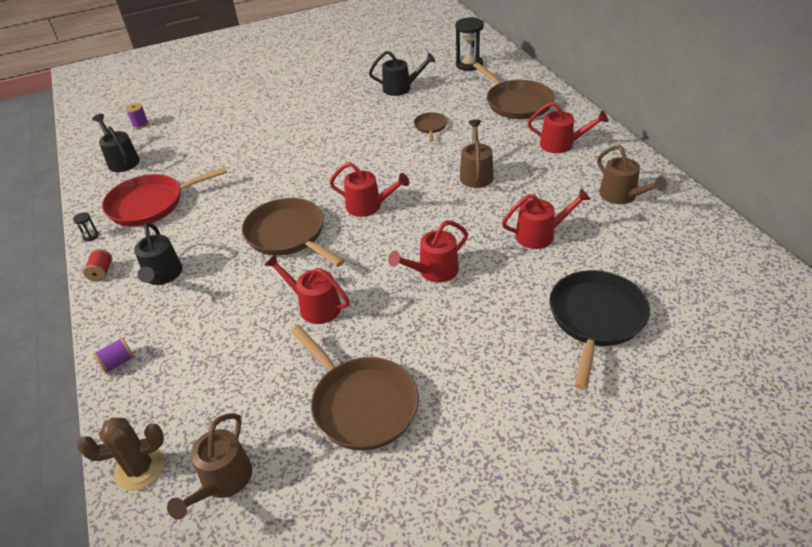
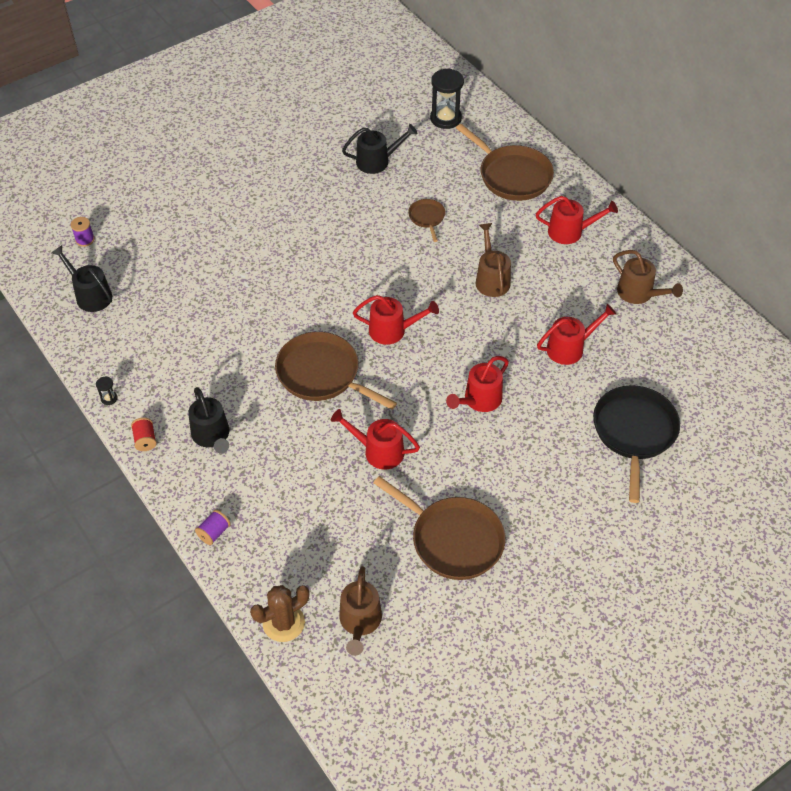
camera: 15 degrees left, 10 degrees up
red pan [102,167,227,226] -> none

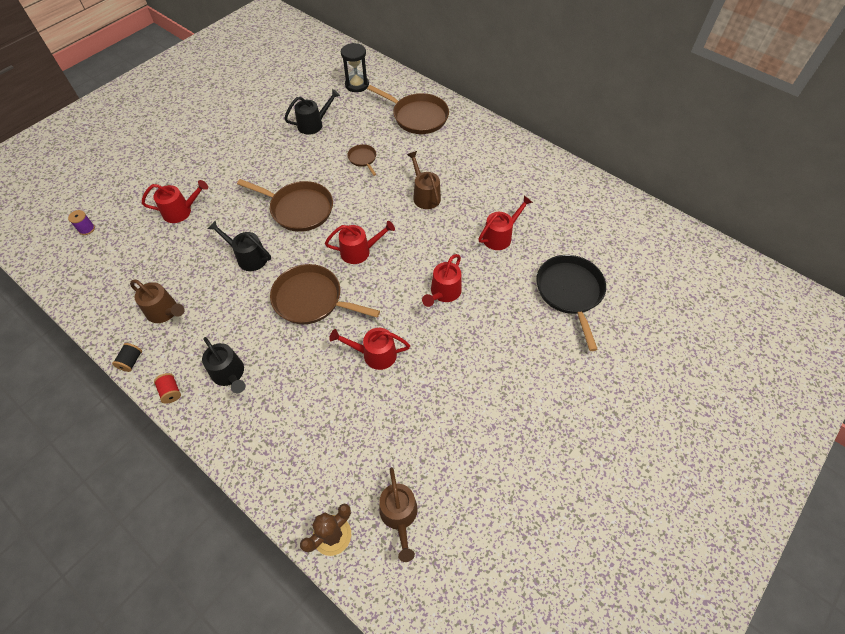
camera: 15 degrees left, 5 degrees up
black watering can [51,245,112,312] -> black watering can moved to [208,221,271,271]
black hourglass [96,377,118,405] -> black spool [112,343,142,372]
purple spool [195,510,231,545] -> none
brown pan [374,476,506,580] -> brown pan moved to [237,179,333,232]
red watering can [536,196,618,244] -> red watering can moved to [142,180,208,223]
brown watering can [613,250,683,304] -> brown watering can moved to [130,279,184,323]

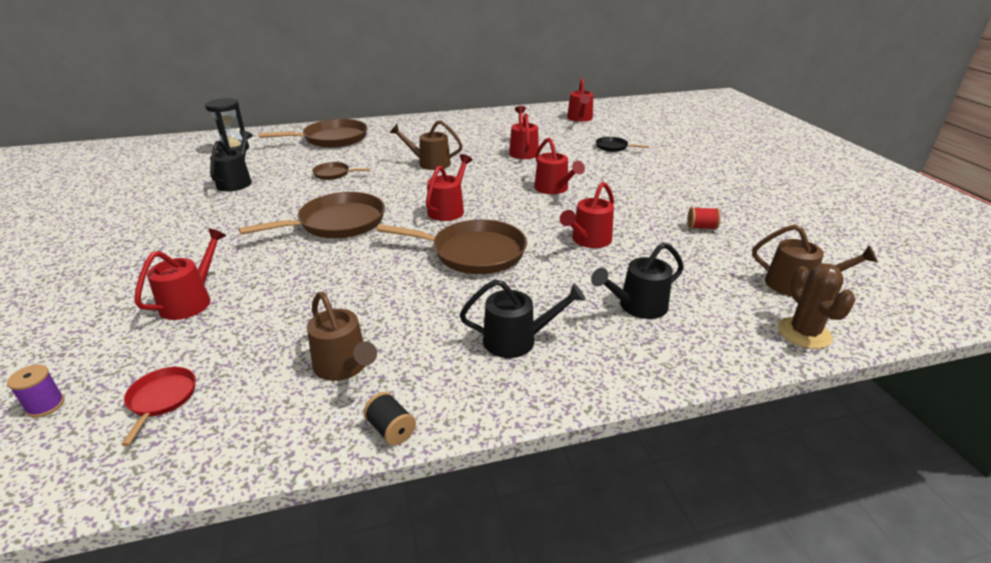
camera: 55 degrees left, 25 degrees down
brown watering can [130,279,184,323] -> brown watering can turned 75 degrees clockwise [307,292,377,381]
red spool [154,373,181,404] -> red spool moved to [687,207,721,230]
black watering can [208,221,271,271] -> black watering can moved to [591,242,684,319]
brown pan [270,264,380,324] -> brown pan turned 135 degrees counterclockwise [376,219,527,274]
black pan [536,255,606,351] -> black pan [596,137,649,152], size x0.50
none -> red pan [121,367,196,446]
none -> red watering can [567,78,593,122]

